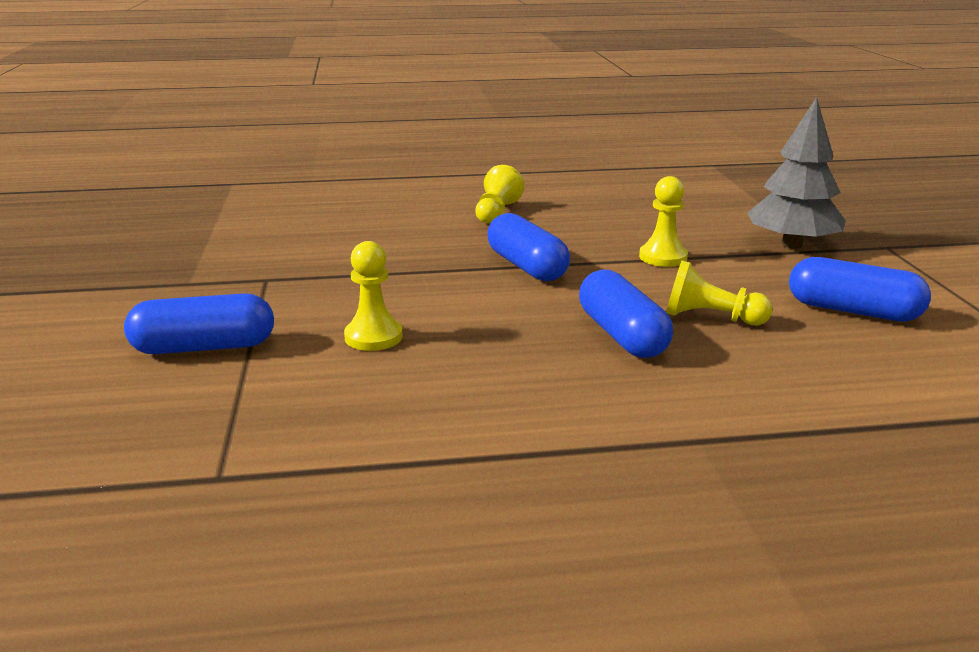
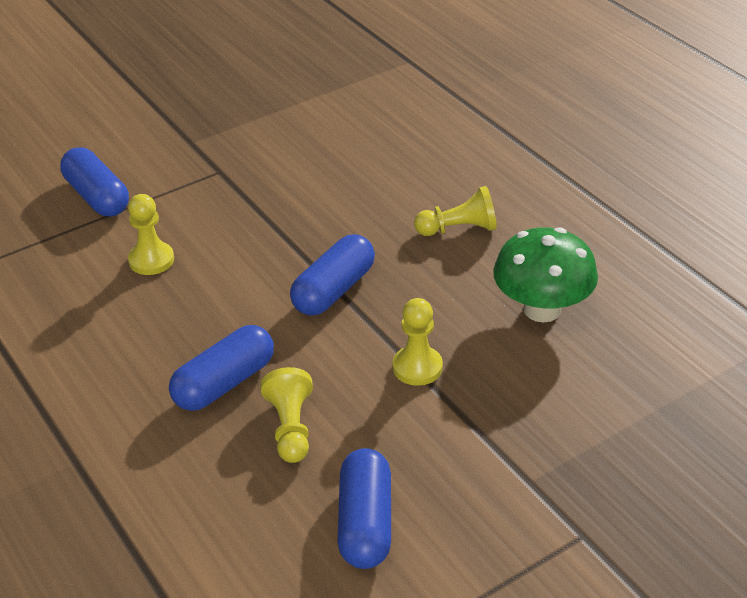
camera: 65 degrees right, 15 degrees up
grey tree [747,97,846,248] -> none
none -> green mushroom [493,227,598,322]

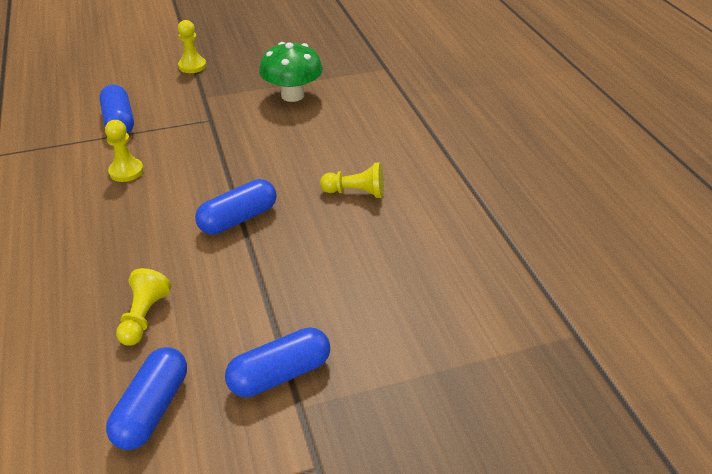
camera: 15 degrees right, 0 degrees up
blue capsule [169,325,274,411] -> blue capsule moved to [225,328,330,397]
yellow pawn [393,298,443,386] -> yellow pawn moved to [178,20,206,73]
green mushroom [493,227,598,322] -> green mushroom moved to [259,42,323,102]

